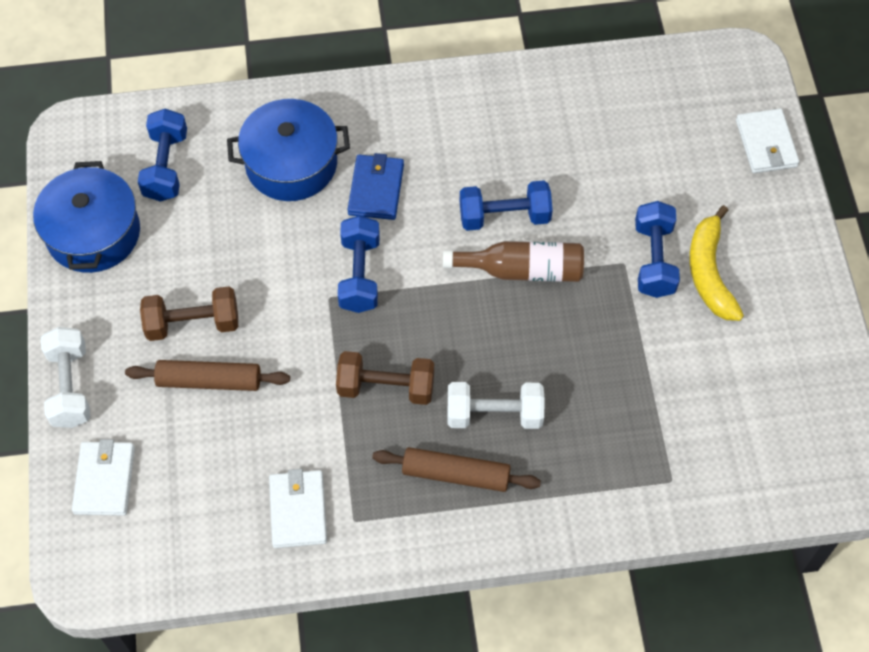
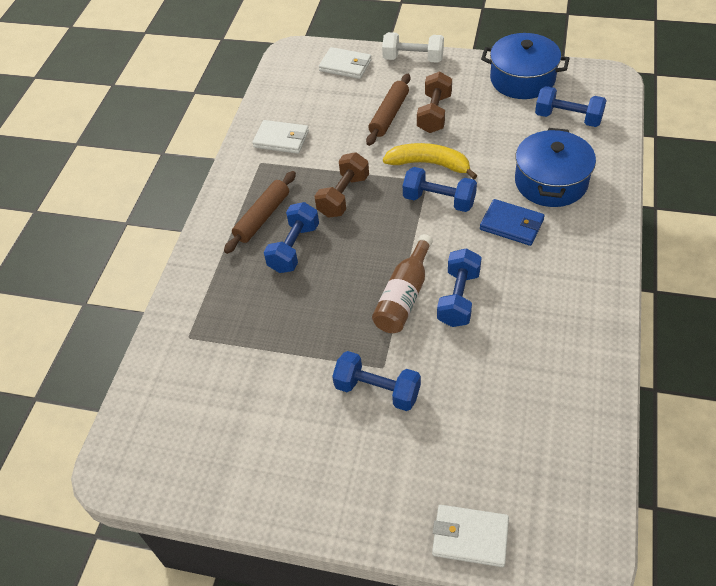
camera: 115 degrees right, 10 degrees down
white dumbbell [448,382,545,429] -> blue dumbbell [264,202,319,273]
yellow banana [689,205,744,321] -> yellow banana moved to [383,143,477,179]

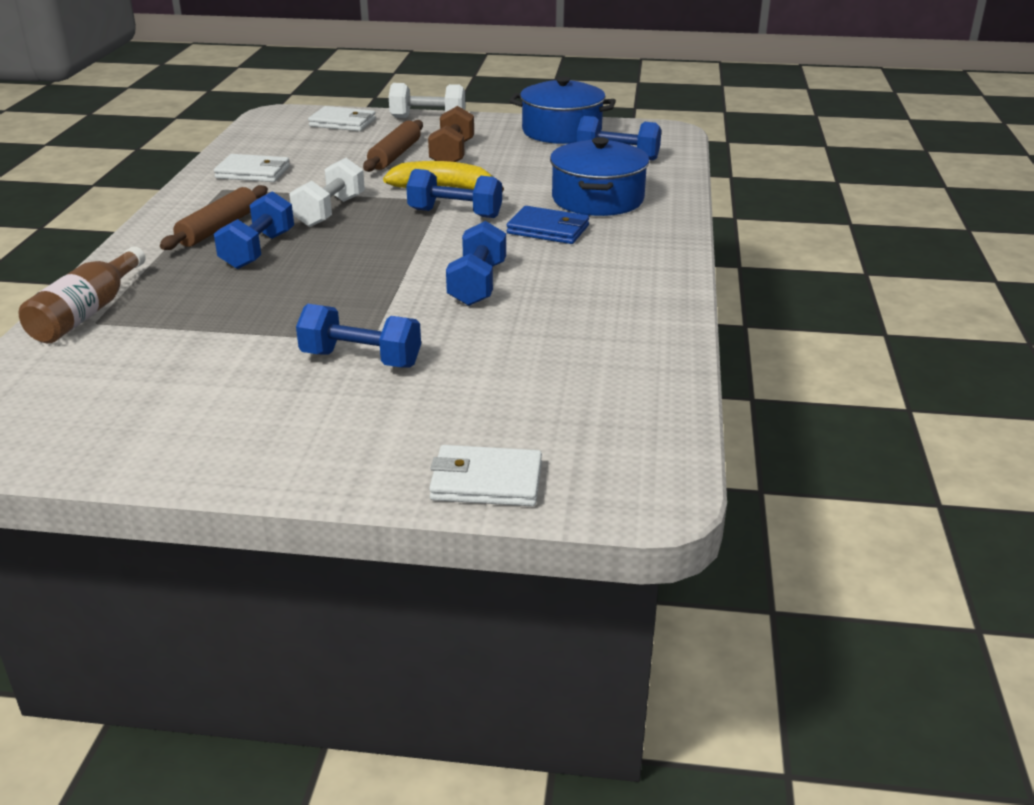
camera: 10 degrees left, 20 degrees down
brown dumbbell [314,152,369,218] -> white dumbbell [289,158,365,227]
brown bottle [372,234,433,333] -> brown bottle moved to [19,246,146,343]

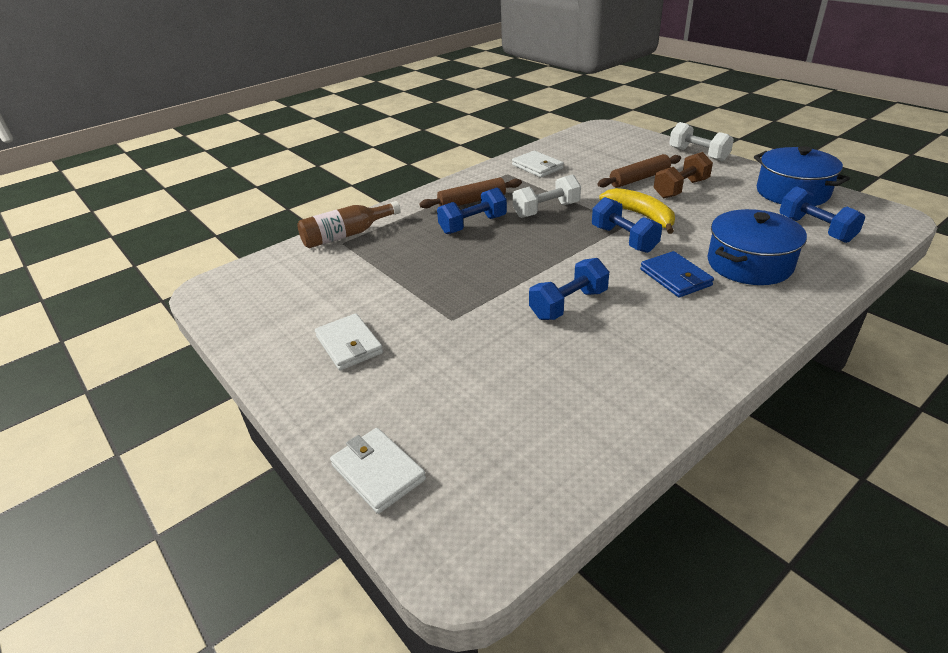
camera: 45 degrees right, 5 degrees up
blue dumbbell [296,304,421,367] -> none
white wallet [308,106,376,131] -> white wallet moved to [315,313,383,371]

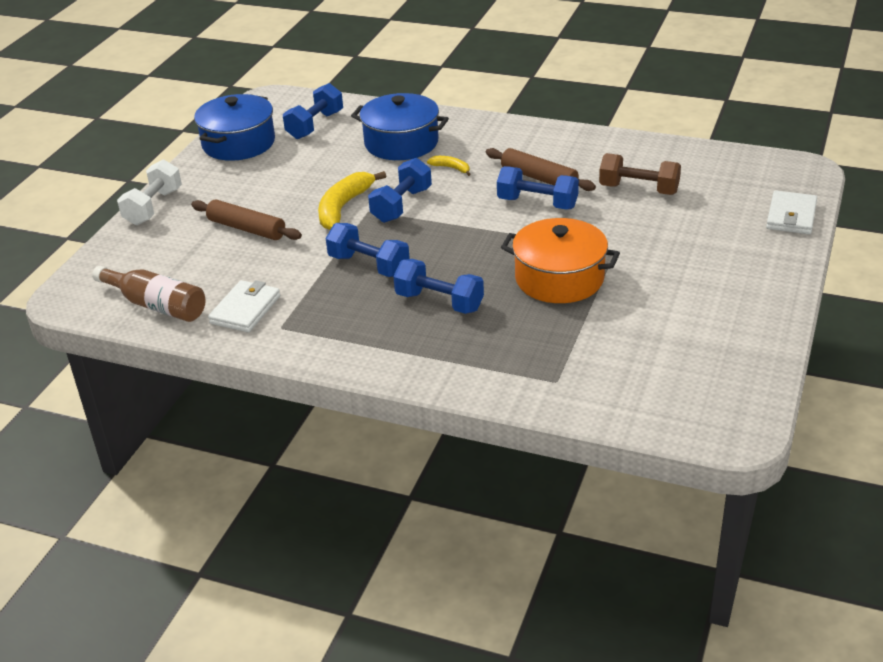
camera: 120 degrees left, 0 degrees up
brown bottle [297,201,401,248] -> brown bottle moved to [92,266,205,322]
white wallet [315,313,383,371] -> none
brown rolling pin [419,178,522,209] -> brown rolling pin moved to [486,148,596,191]
white dumbbell [513,174,581,218] -> blue dumbbell [326,223,410,277]
blue wallet [640,251,714,297] -> yellow banana [427,156,471,176]
brown dumbbell [654,152,713,198] -> brown dumbbell moved to [599,153,681,195]
none -> orange pot [501,218,620,303]

